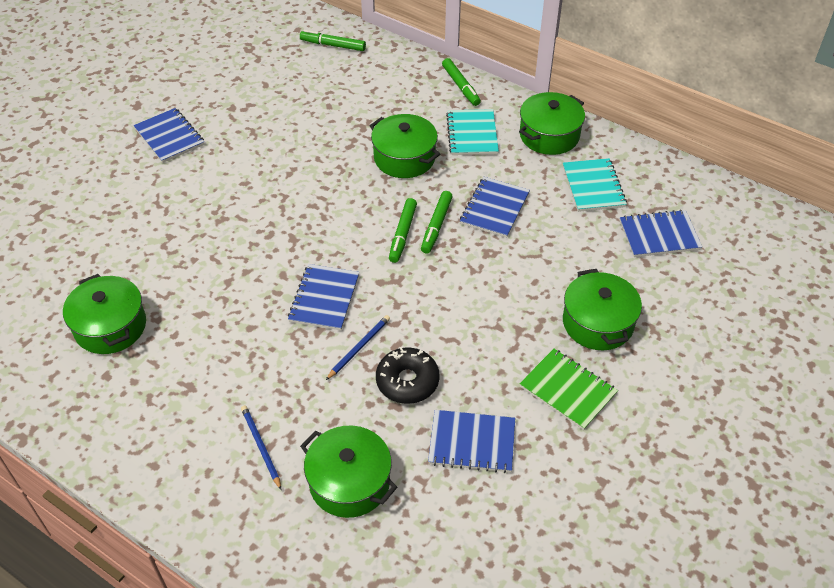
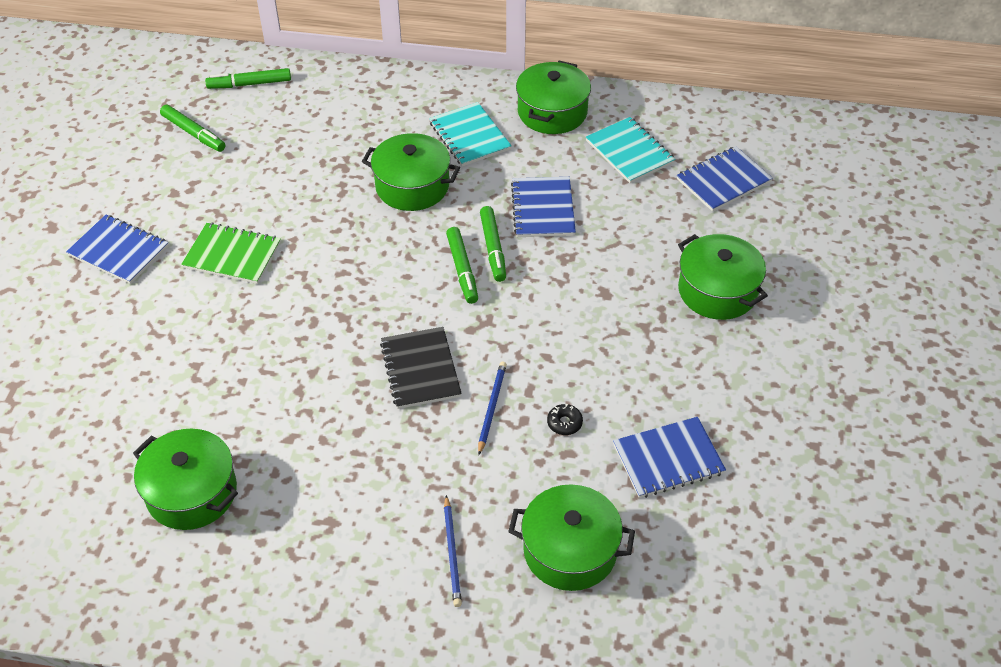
camera: 25 degrees left, 0 degrees up
blue pencil [241,405,281,490] -> blue pencil turned 135 degrees counterclockwise [444,495,462,607]
blue notebook [288,264,359,330] -> black notebook [380,327,462,409]
black donut [376,347,439,404] -> black donut [547,404,583,435], size x0.48
green marker [442,58,481,106] -> green marker moved to [160,105,225,152]
green notebook [520,349,618,430] -> green notebook moved to [181,222,281,284]

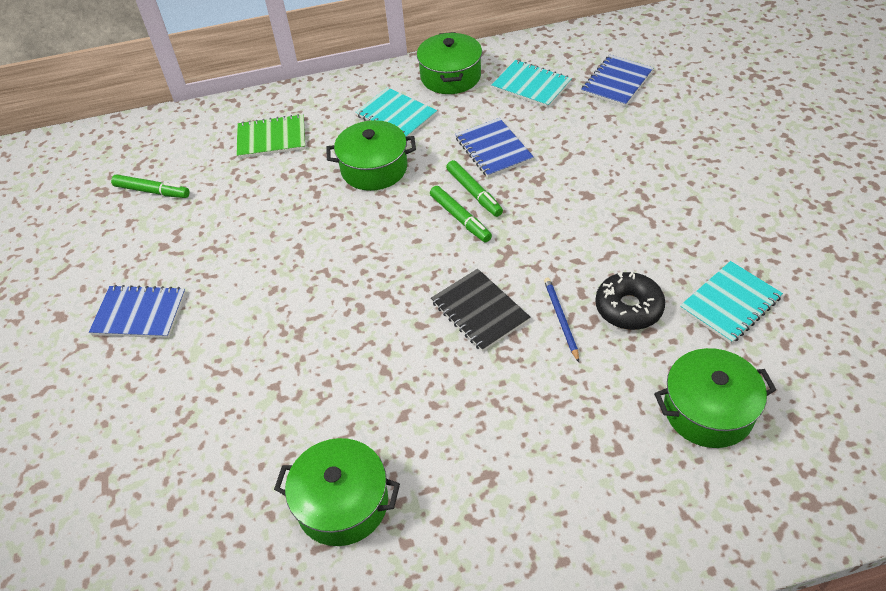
camera: 20 degrees left, 0 degrees up
green notebook [181,222,281,284] -> green notebook moved to [237,114,306,158]
green marker [205,68,291,89] -> none
blue pencil [444,495,462,607] -> none
black donut [547,404,583,435] -> black donut [595,272,665,330], size x2.07
blue notebook [613,417,726,498] -> turquoise notebook [680,261,783,344]
green pot [678,234,768,320] -> none

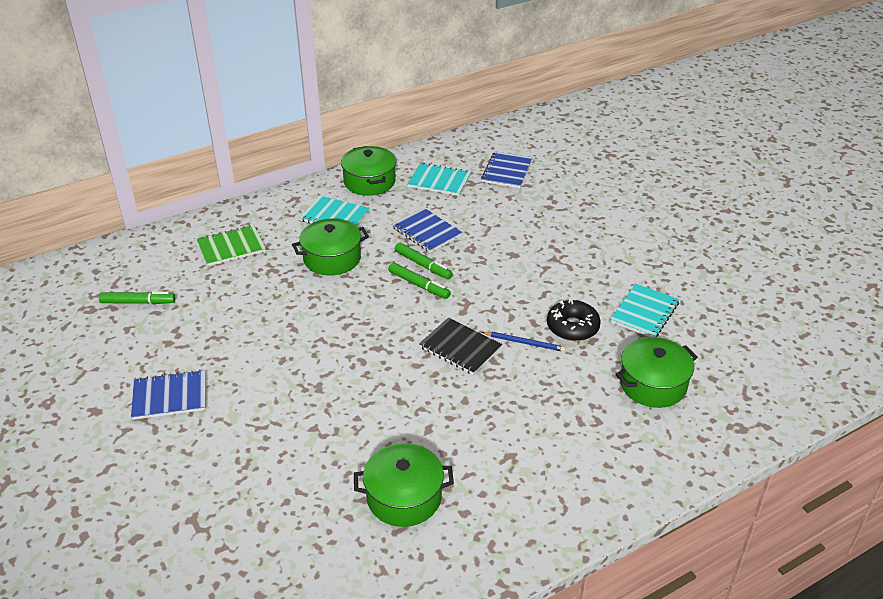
camera: 20 degrees left, 10 degrees down
blue pencil [544,278,579,362] -> blue pencil turned 135 degrees clockwise [482,332,566,352]

